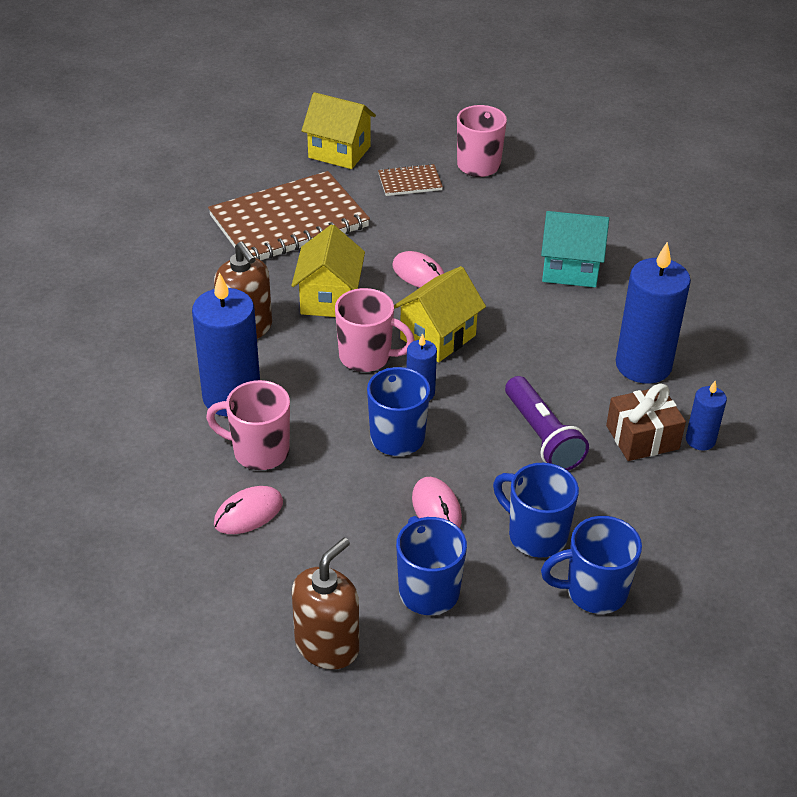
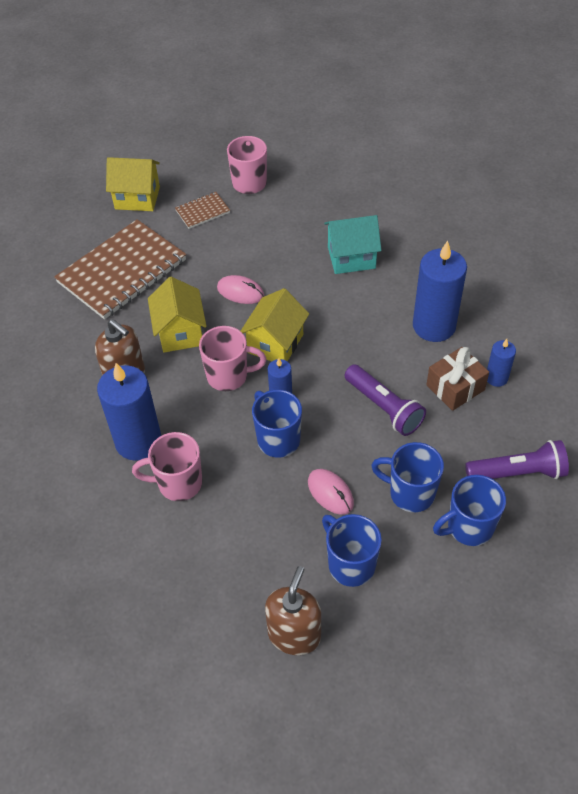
camera: 15 degrees left, 10 degrees up
pink mouse [214,486,283,534] -> none
none -> purple flashlight [465,440,569,479]

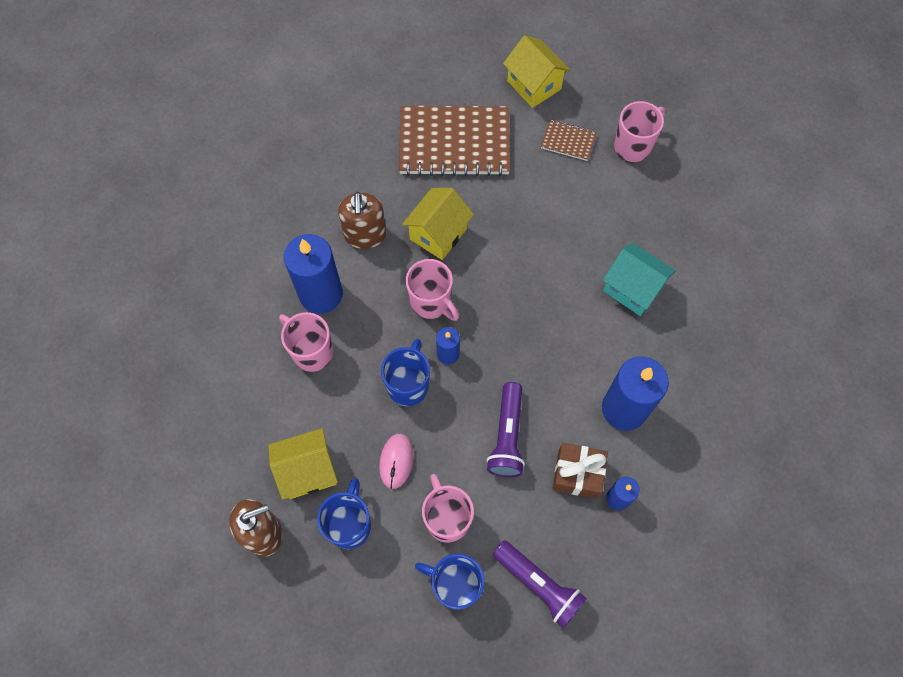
camera: 45 degrees right, 15 degrees up
pink mouse [217,275,264,304] -> none
yellow house [241,288,309,361] -> yellow house moved to [268,428,338,500]
blue mug [371,442,444,512] -> pink mug [422,474,474,543]

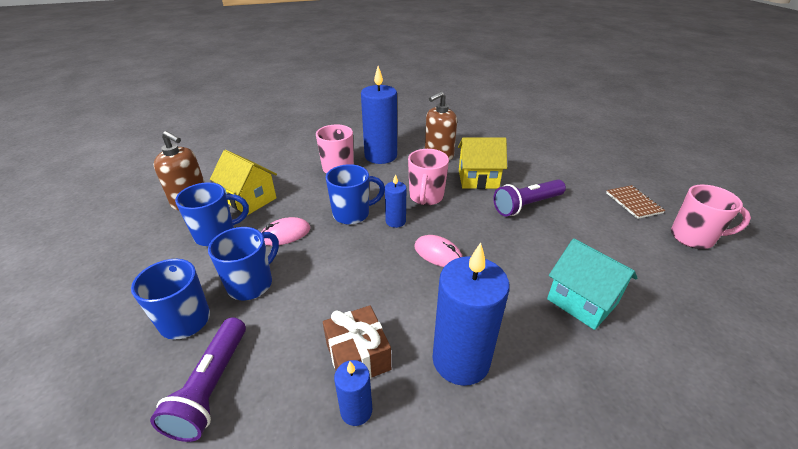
camera: 55 degrees right, 30 degrees down
brown notebook [399,106,510,176] -> none
pink mug [422,474,474,543] -> blue mug [208,227,279,300]
purple flashlight [487,382,525,477] -> purple flashlight moved to [493,179,566,216]
yellow house [503,35,571,108] -> none
turquoise house [603,242,676,316] -> turquoise house turned 45 degrees counterclockwise [547,238,637,330]
none -> pink mouse [415,235,462,267]

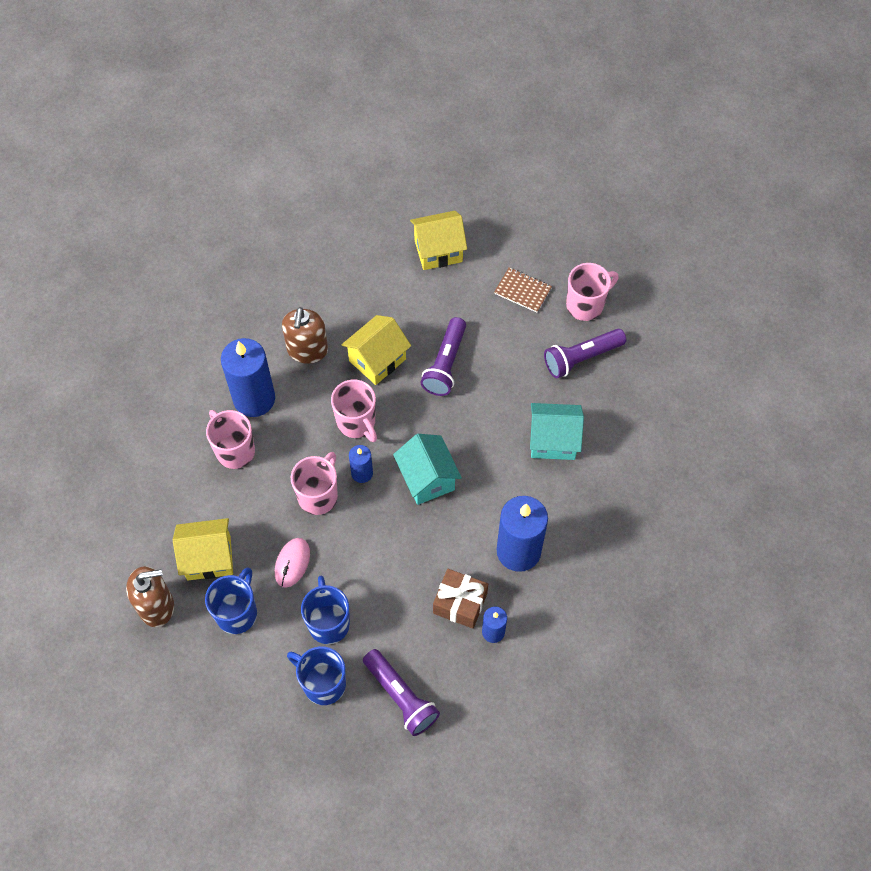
camera: 45 degrees left, 25 degrees up
blue mug [326,164,385,225] -> pink mug [291,452,338,515]
pink mouse [415,235,462,267] -> turquoise house [393,434,462,505]
none -> yellow house [410,211,467,270]
none -> purple flashlight [544,329,626,378]

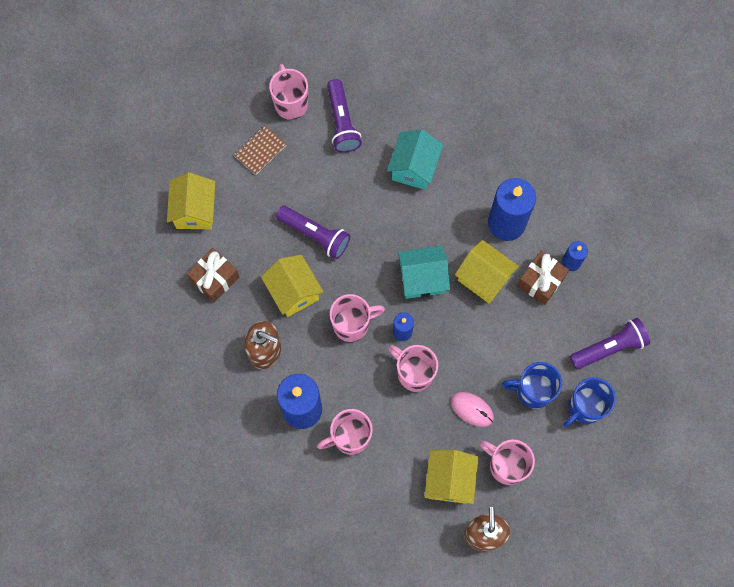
camera: 75 degrees left, 10 degrees up
blue mug [205,567,257,634] -> pink mug [479,439,535,485]
none -> brown gift [187,248,239,302]
none -> yellow house [455,240,519,303]

